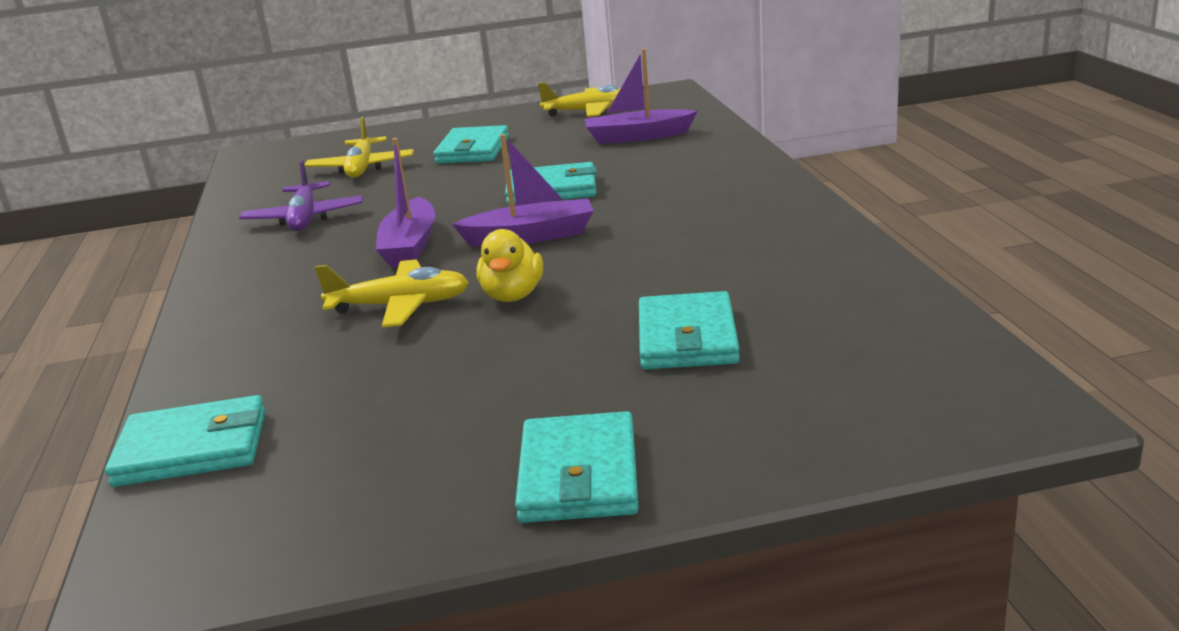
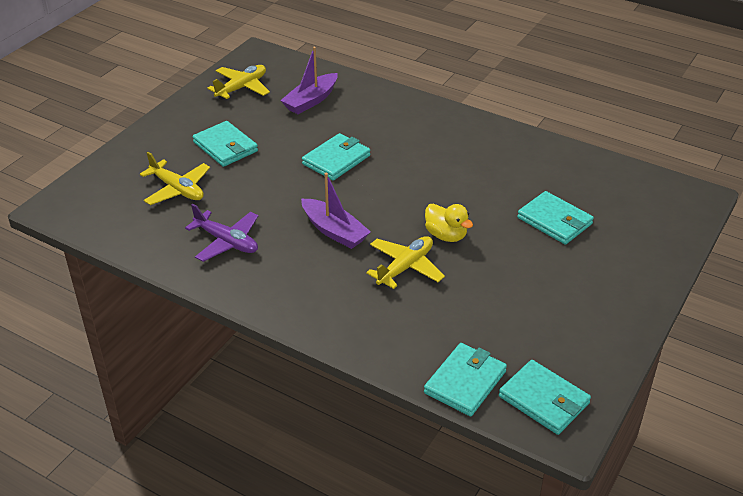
camera: 50 degrees left, 15 degrees up
purple boat [452,134,593,247] -> none
turquoise wallet [515,411,639,523] -> turquoise wallet moved to [499,360,591,435]

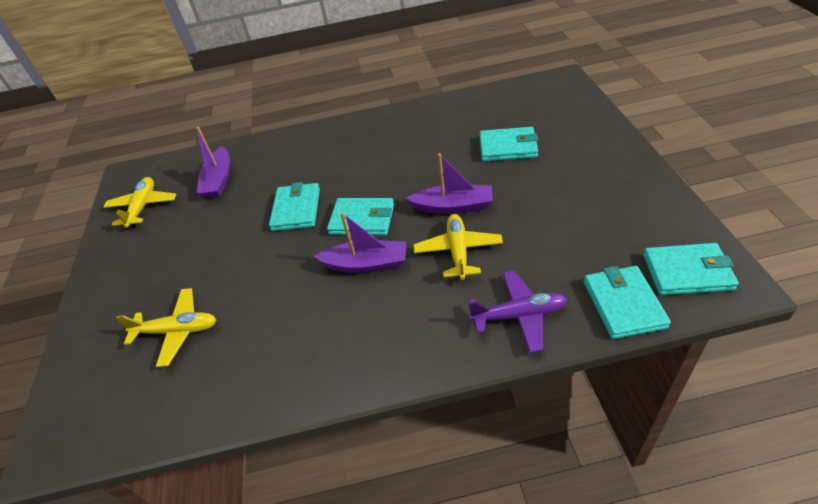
camera: 35 degrees left, 5 degrees up
purple plane [185,204,258,262] -> purple plane moved to [468,271,567,353]
turquoise wallet [193,121,258,167] -> turquoise wallet moved to [327,198,394,236]
yellow duck [425,204,473,242] -> purple boat [406,153,493,214]

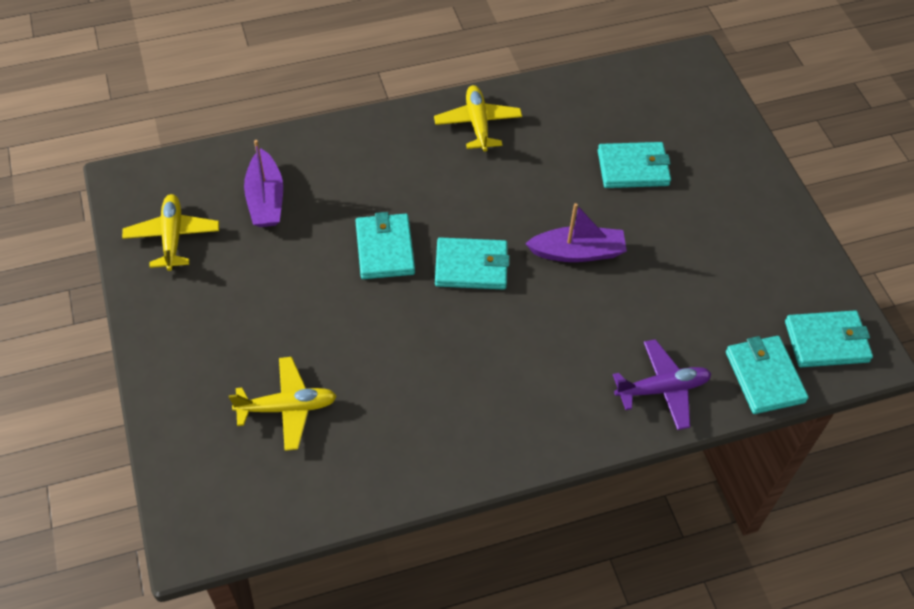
camera: 15 degrees left, 10 degrees up
purple boat [314,212,406,273] -> none
yellow plane [413,214,503,280] -> yellow plane moved to [434,85,522,152]

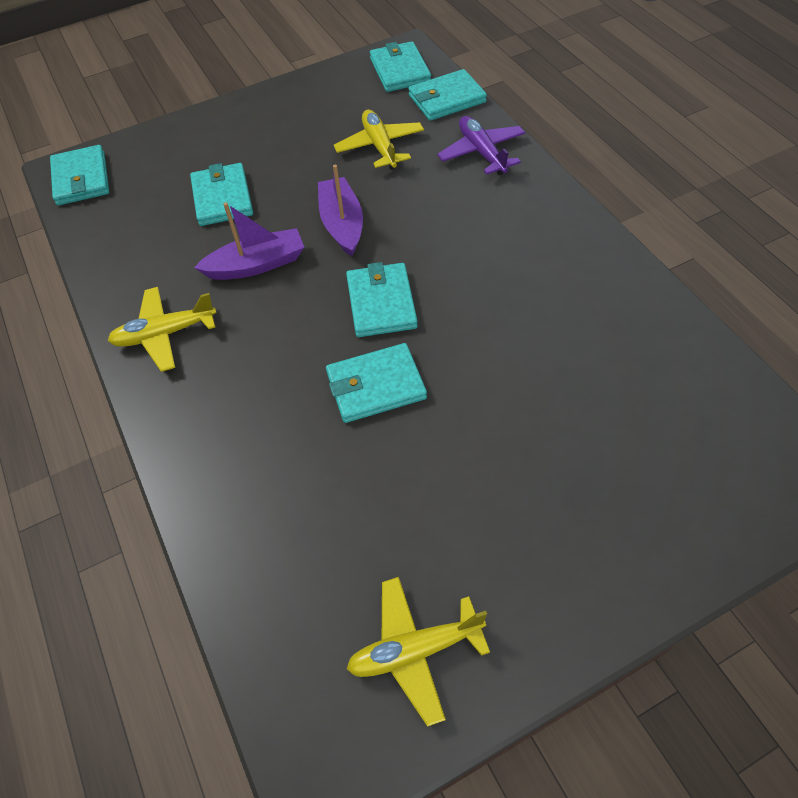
camera: 95 degrees left, 0 degrees up
yellow plane [229,357,337,451] -> yellow plane moved to [334,110,424,170]
purple boat [244,140,283,227] -> purple boat moved to [194,202,304,280]
none -> turquoise wallet [50,145,109,206]

